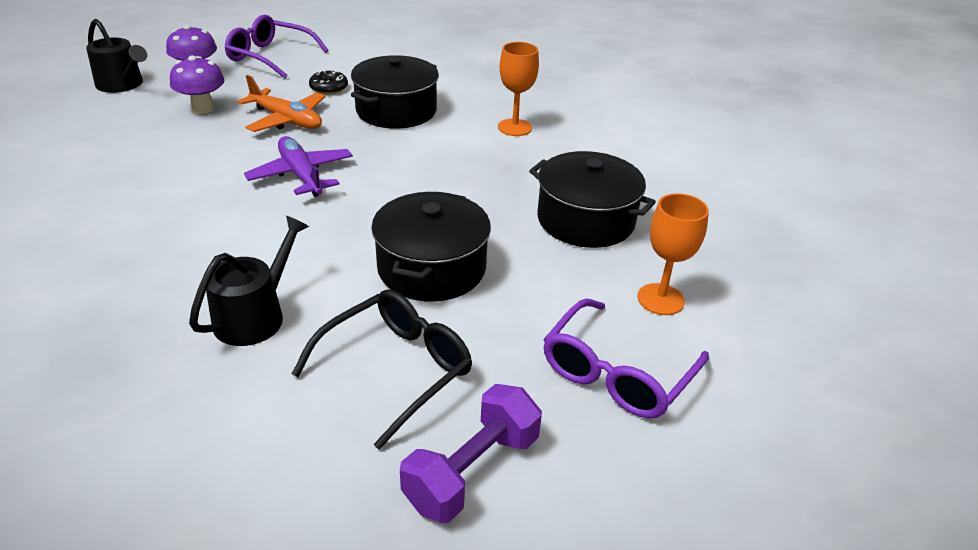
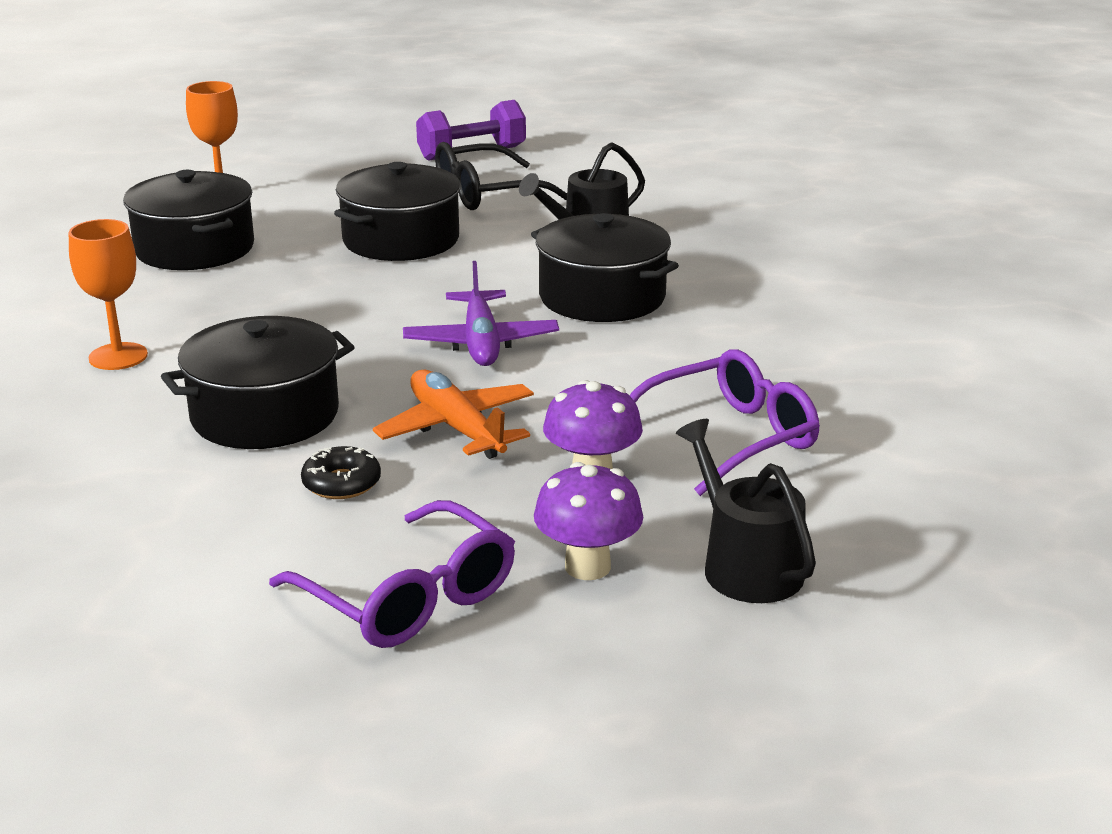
camera: 155 degrees left, 10 degrees down
purple glasses [543,298,709,419] -> purple glasses moved to [629,349,820,496]
none -> black pot [531,213,679,322]

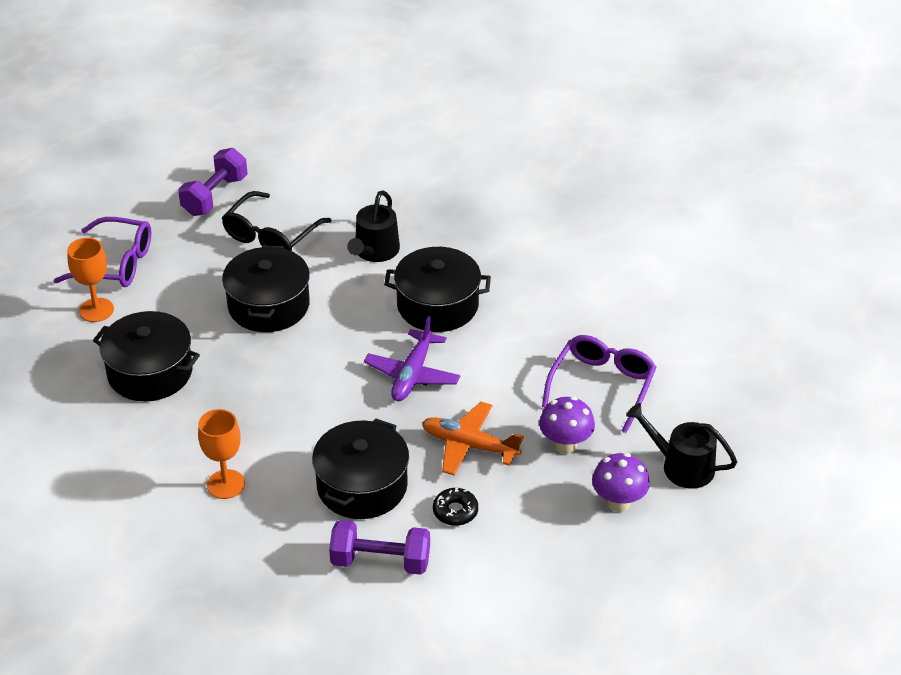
camera: 35 degrees left, 15 degrees up
purple glasses [269,500,515,648] -> purple glasses moved to [53,217,151,287]
purple plane [403,261,559,366] -> purple plane turned 60 degrees clockwise [364,316,461,401]
none -> purple dumbbell [329,520,430,575]

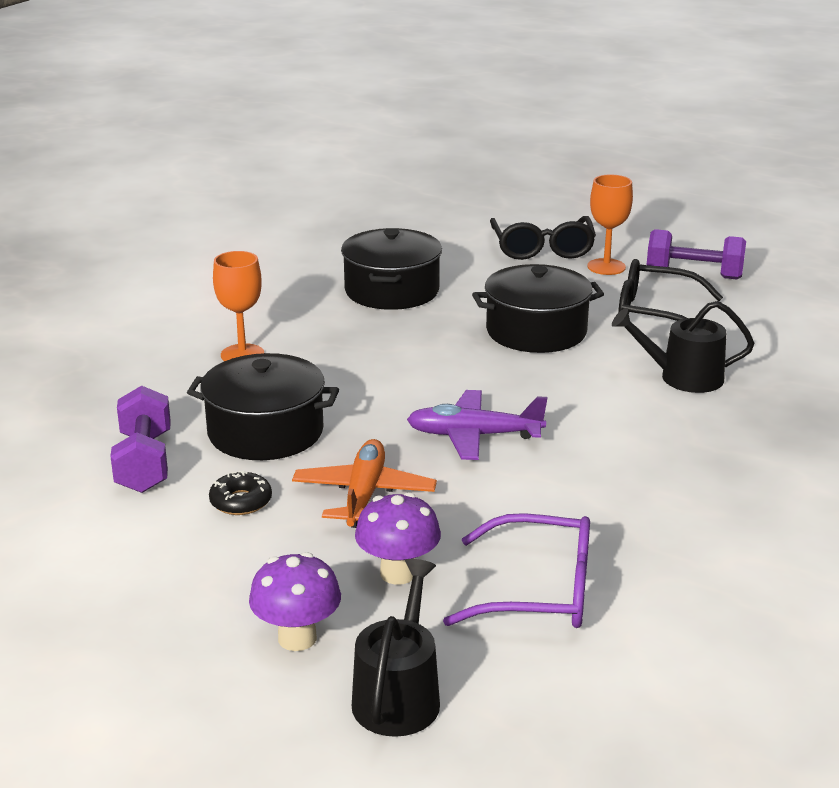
camera: 75 degrees right, 15 degrees down
purple glasses [53,217,151,287] -> black glasses [490,216,596,260]
orange goblet [67,238,114,322] -> orange goblet moved to [587,175,633,275]
black pot [384,247,491,332] -> none

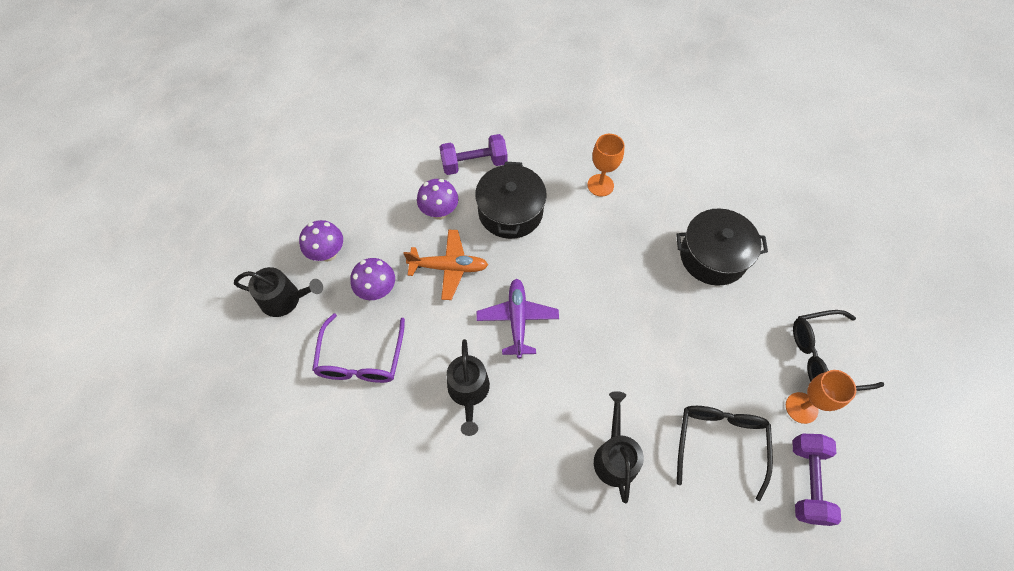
camera: 85 degrees right, 35 degrees up
black donut [209,471,272,515] -> purple mushroom [417,179,458,220]
black pot [472,264,604,353] -> none
none -> black watering can [447,339,490,436]

